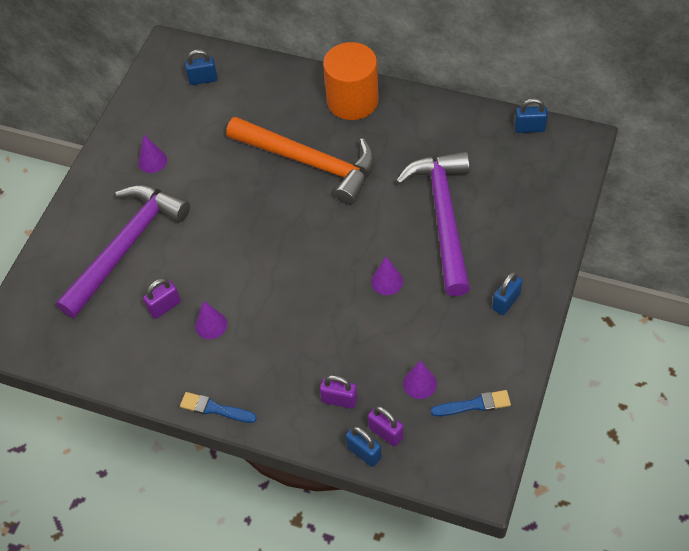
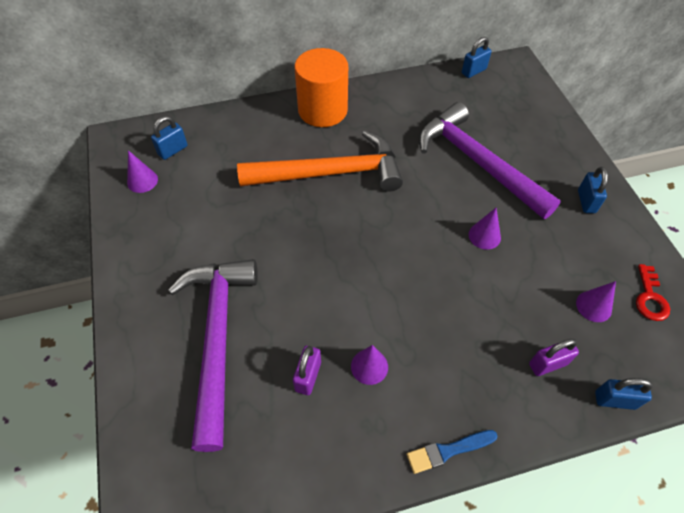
camera: 40 degrees left, 0 degrees up
purple cone [138,135,167,173] -> purple cone moved to [127,150,158,193]
purple padlock [368,406,404,447] -> none
blue brush [431,390,511,416] -> red key [636,264,670,321]

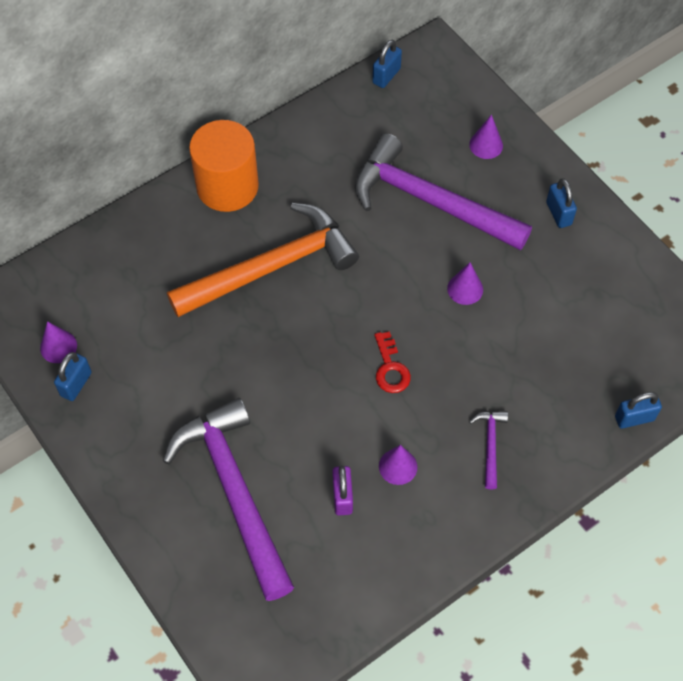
camera: 20 degrees left, 5 degrees up
blue padlock [151,116,188,160] -> blue padlock moved to [54,352,92,401]
blue brush [407,430,497,474] -> none
purple padlock [529,339,579,376] -> none
purple cone [576,281,616,322] -> purple cone moved to [469,115,503,159]
red key [636,264,670,321] -> red key moved to [374,331,411,393]
none -> purple hammer [469,411,508,490]

